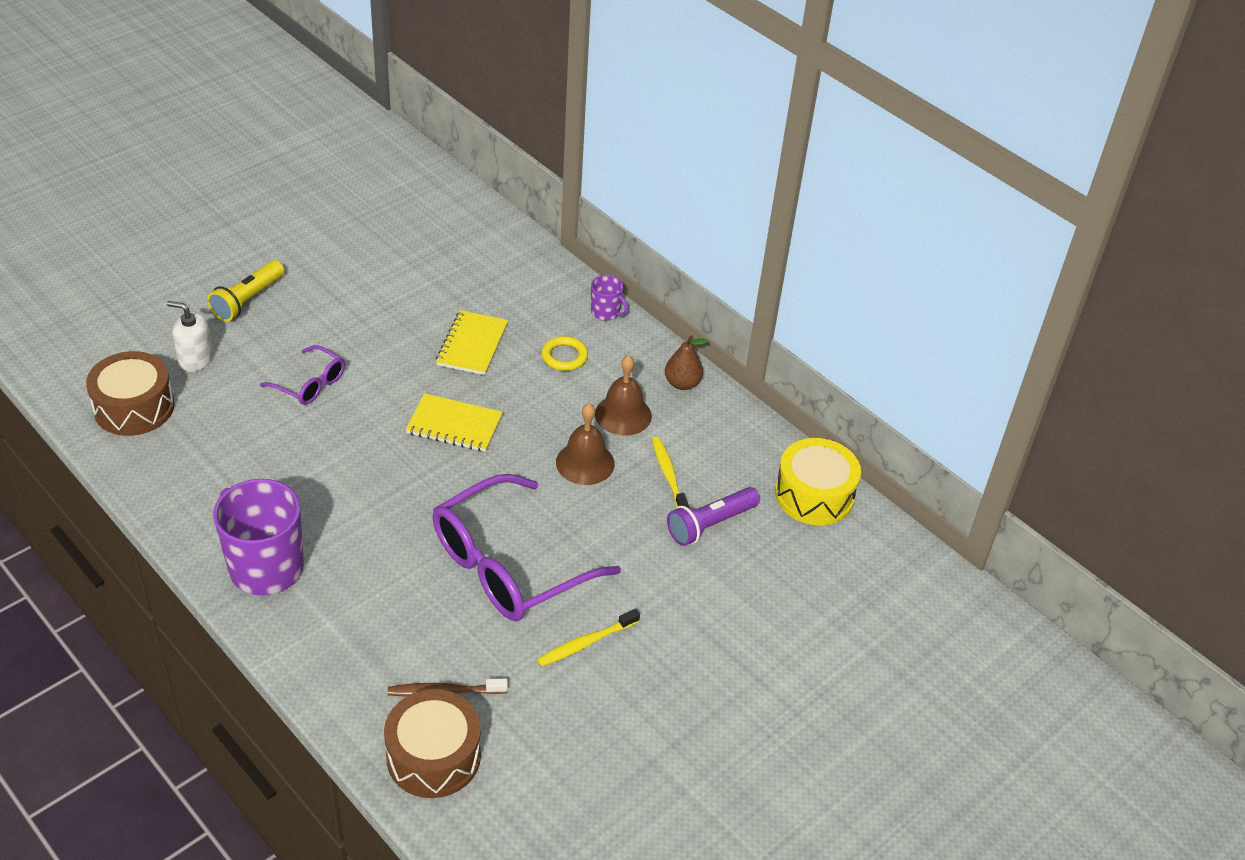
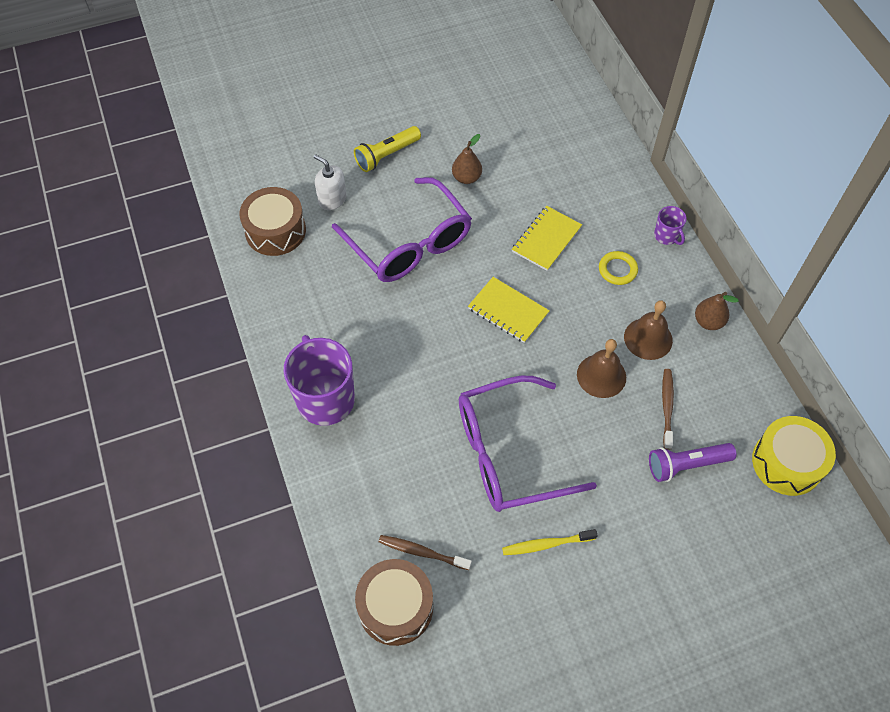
camera: 25 degrees right, 15 degrees up
purple glasses [260,345,345,405] -> purple glasses [332,177,472,282], size x2.05
yellow toothbrush [652,437,689,507] -> brown toothbrush [662,369,674,450]
none -> brown pear [452,134,482,184]

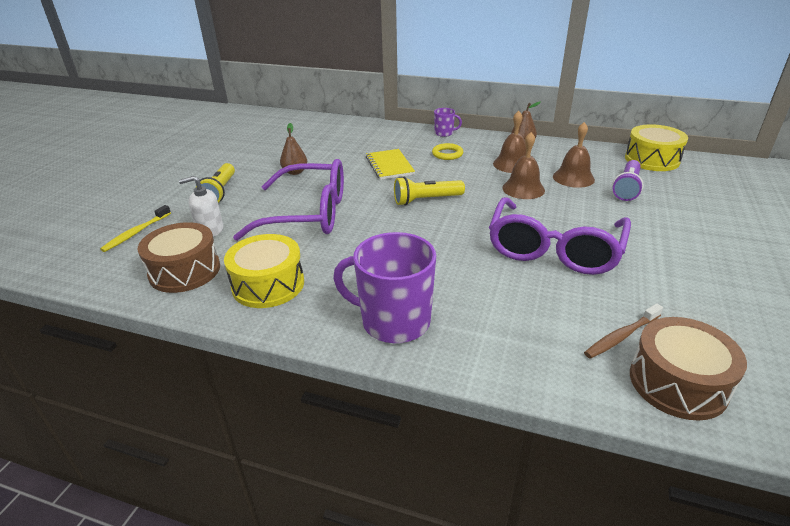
camera: 50 degrees left, 25 degrees down
yellow notebook [468,277,550,343] -> yellow flashlight [394,177,465,206]
yellow toothbrush [502,529,598,555] -> yellow toothbrush moved to [100,205,171,252]
brown toothbrush [662,369,674,450] -> brown bell [553,122,595,188]
none -> yellow drum [224,234,304,308]

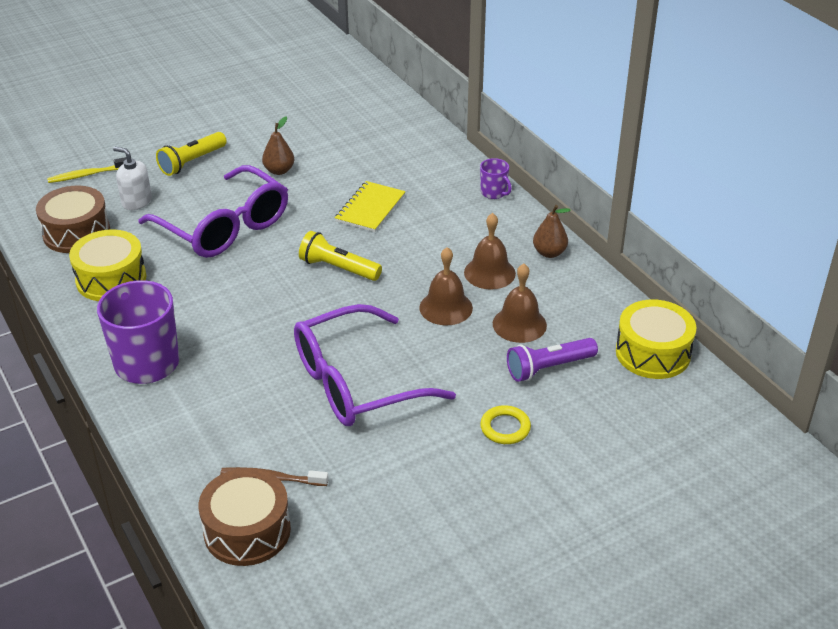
camera: 40 degrees right, 5 degrees up
yellow ring [432,143,463,160] -> yellow ring moved to [480,405,531,444]

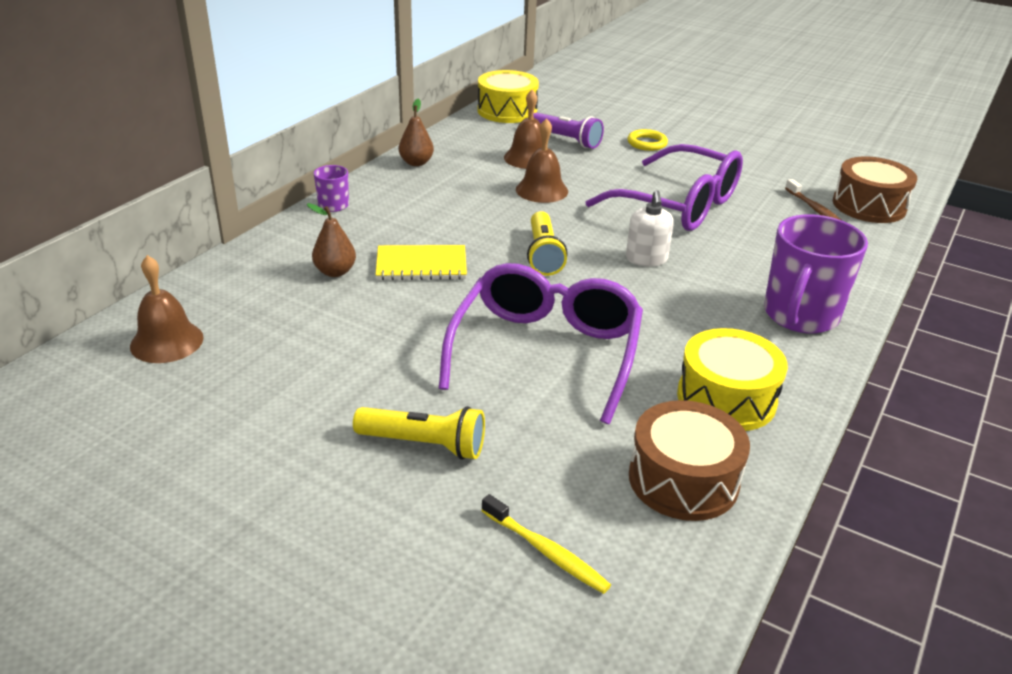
camera: 120 degrees left, 5 degrees down
white soap dispenser [113,147,152,210] -> white soap dispenser moved to [626,190,674,267]
brown pear [262,116,294,175] -> brown pear moved to [307,203,356,277]
brown bell [464,213,516,290] -> brown bell moved to [130,255,204,363]

